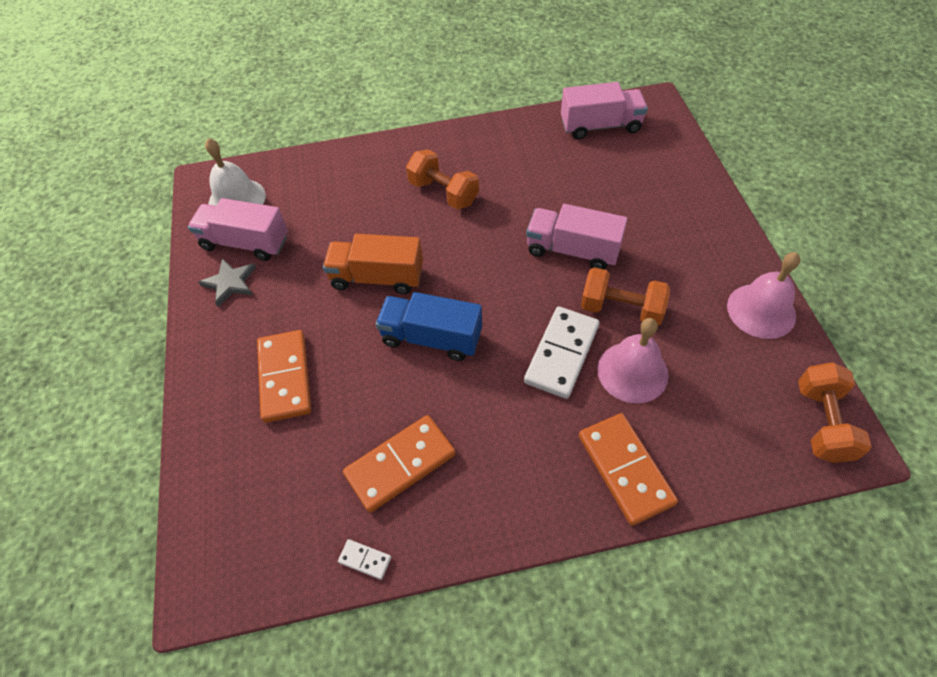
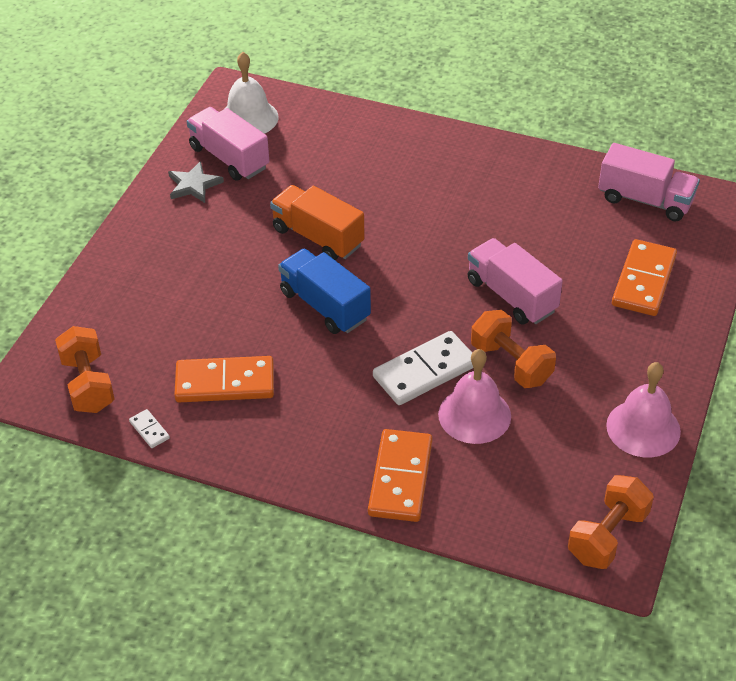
camera: 30 degrees right, 10 degrees down
orange domino [257,330,311,423] -> orange domino moved to [612,239,677,316]
orange dumbbell [406,150,479,209] -> orange dumbbell moved to [55,326,115,413]

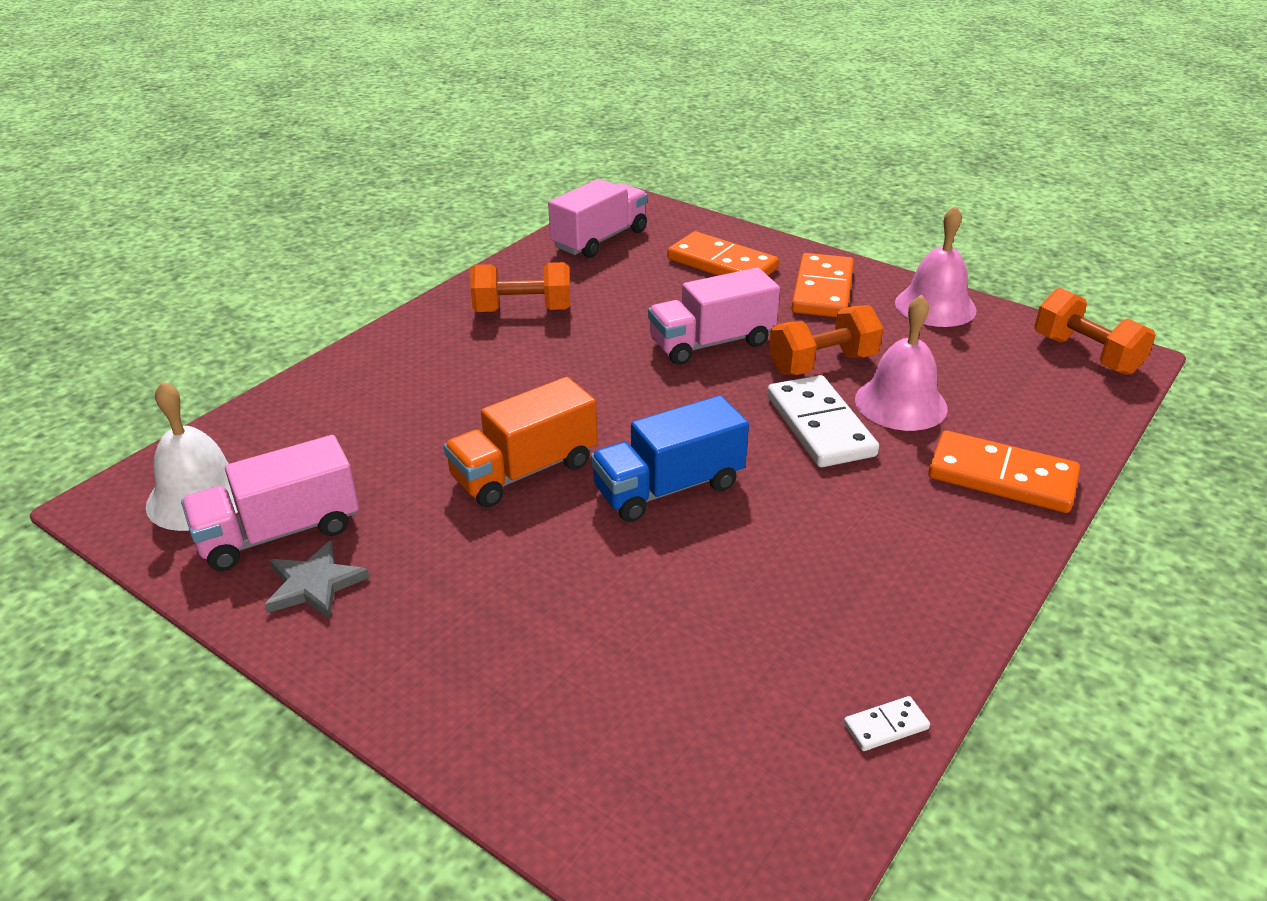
camera: 75 degrees left, 10 degrees down
orange dumbbell [55,326,115,413] -> orange dumbbell moved to [470,262,570,312]
orange domino [174,356,274,402] -> orange domino moved to [791,253,854,318]

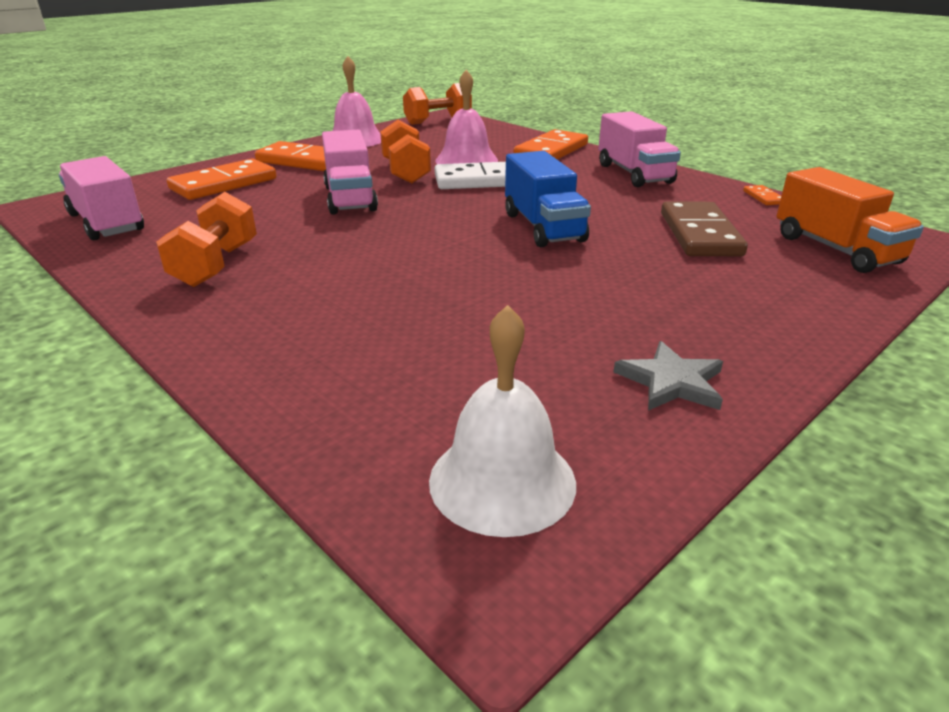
camera: 80 degrees left, 5 degrees down
pink truck [181,435,359,571] -> pink truck moved to [598,111,681,187]
orange truck [443,377,597,507] -> orange truck moved to [777,167,924,273]
white domino [844,696,930,751] -> orange domino [743,185,781,205]
none -> brown domino [661,201,748,256]

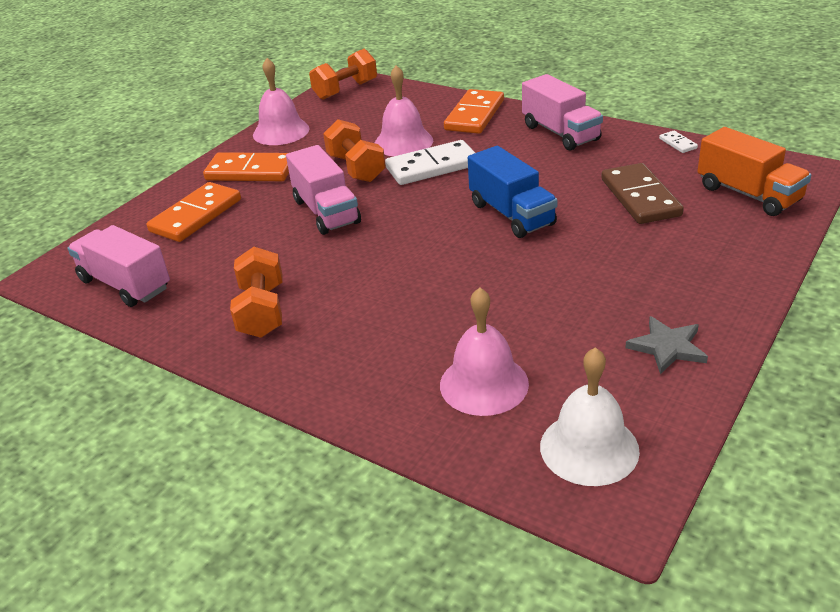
camera: 10 degrees left, 5 degrees up
orange domino [743,185,781,205] -> white domino [659,131,698,153]
none -> pink bell [440,287,529,416]

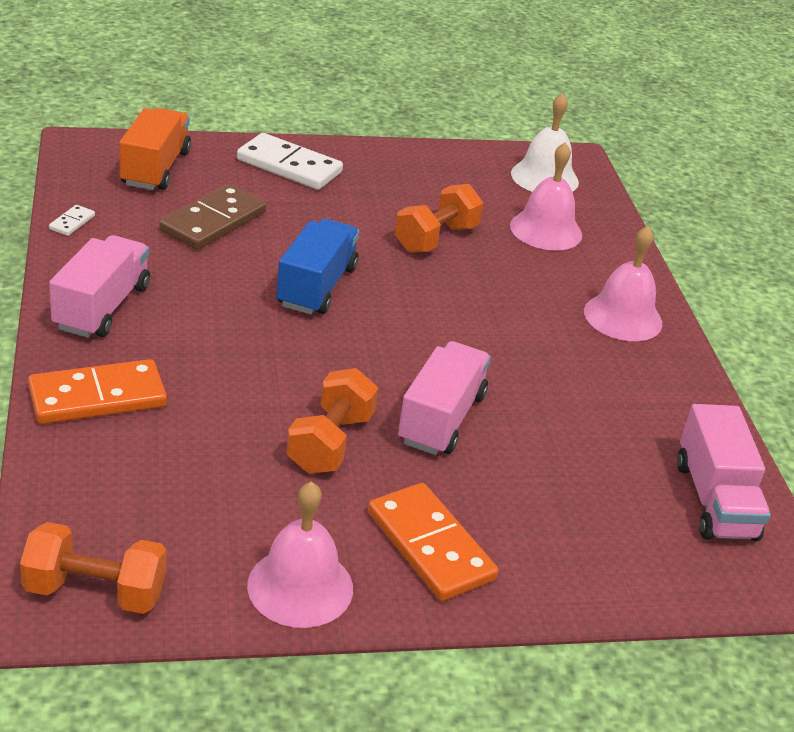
camera: 140 degrees left, 0 degrees up
orange domino [147,182,241,242] -> none
orange dumbbell [230,247,282,338] -> orange dumbbell moved to [395,184,483,253]
pink bell [375,65,433,156] -> pink bell moved to [584,226,662,341]
white domino [385,140,475,185] -> white domino moved to [237,133,343,190]
grey star [625,316,708,374] -> none

